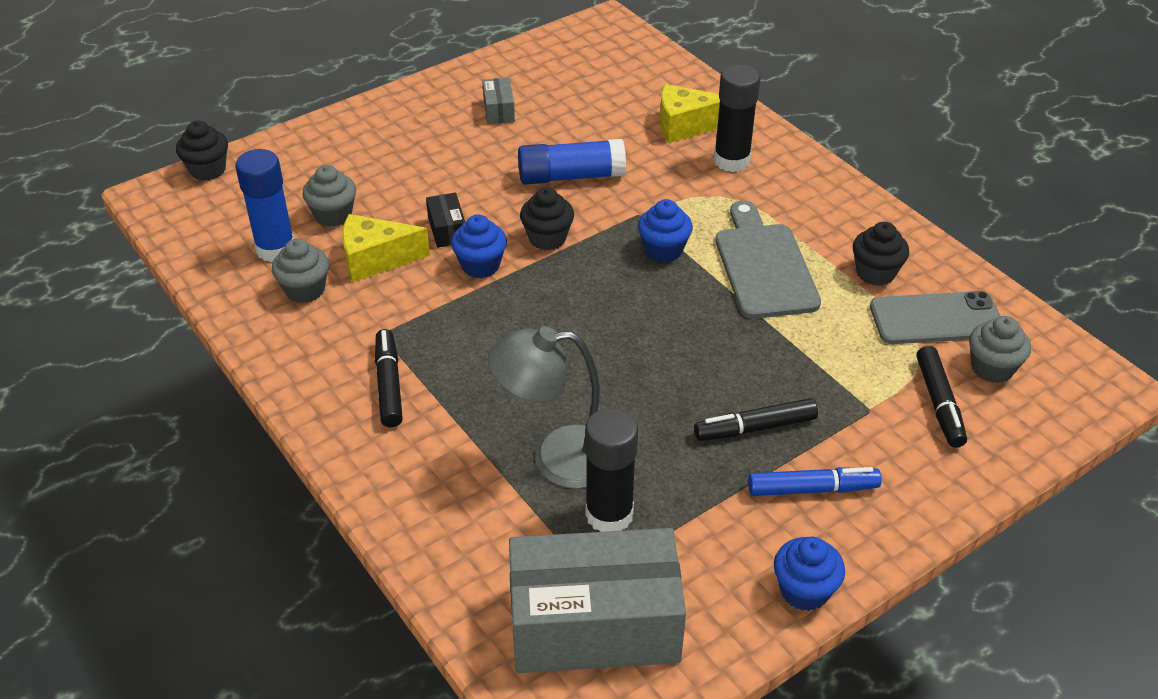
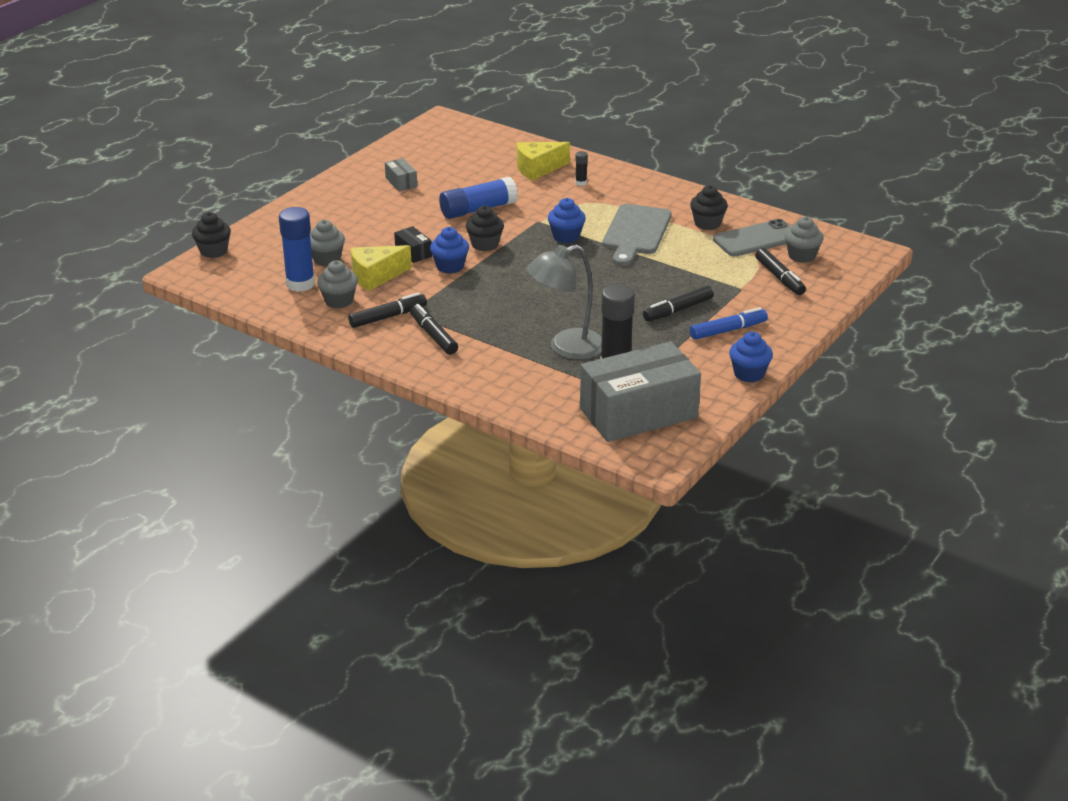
camera: 20 degrees left, 10 degrees down
black glue stick [714,64,760,172] -> black glue stick [575,151,588,186], size x0.45
grey cutting board [715,201,821,319] -> grey cutting board turned 135 degrees counterclockwise [602,204,672,266]
none -> black marker [348,292,427,328]

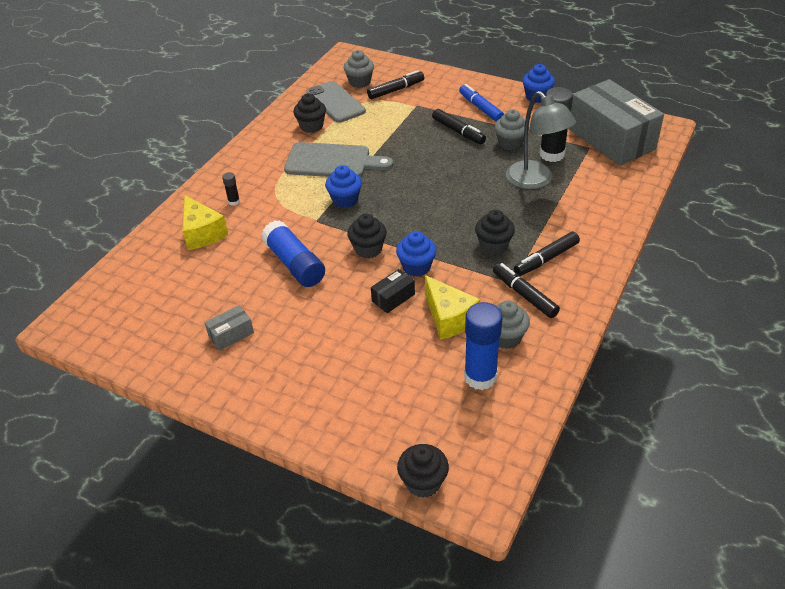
camera: 95 degrees left, 10 degrees up
grey cupcake [310,220,345,266] -> grey cupcake moved to [494,109,525,150]
none -> black cupcake [475,210,515,255]

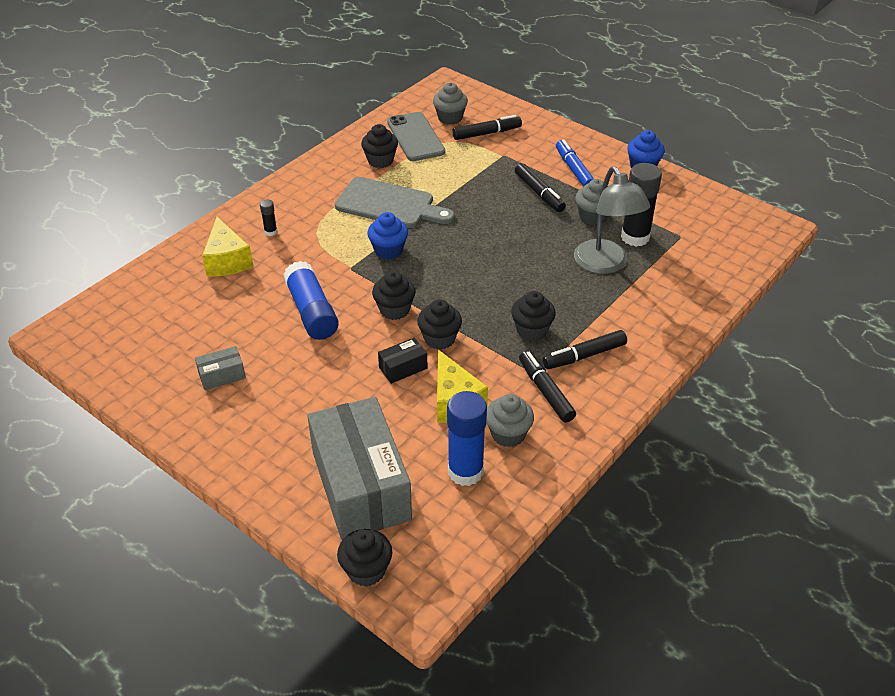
camera: 10 degrees right, 0 degrees up
blue cupcake [396,231,437,277] -> black cupcake [417,299,462,350]
grey box [568,79,664,166] -> grey box moved to [307,397,412,540]

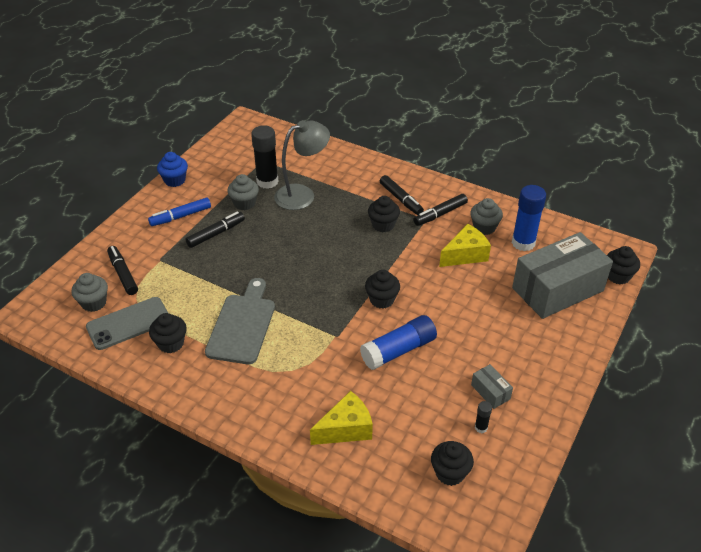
camera: 100 degrees left, 0 degrees up
black glue stick [260,200,277,236] -> black glue stick moved to [475,401,492,433]
blue cupcake [367,212,408,259] -> none
black box [378,337,427,384] -> none
black cupcake [417,299,462,350] -> black cupcake moved to [431,441,474,486]

